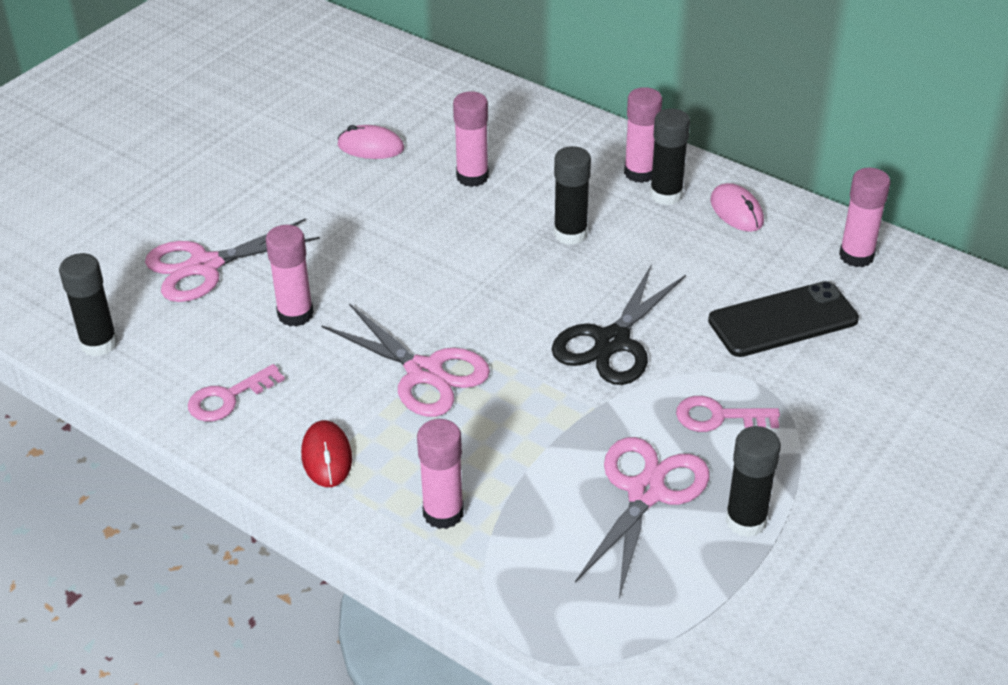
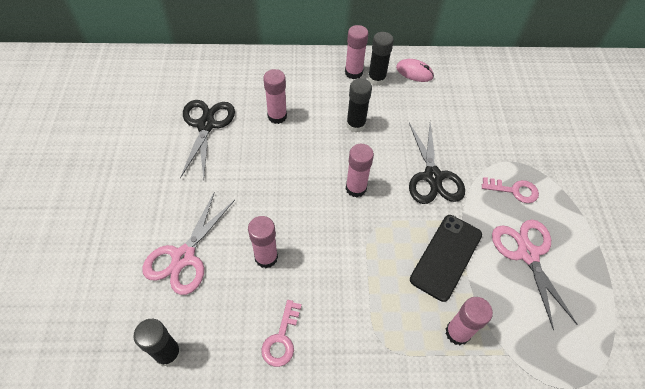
camera: 40 degrees left, 15 degrees up
red mouse [301,420,352,487] -> none
pink scissors [321,303,490,417] -> none
pink mouse [337,125,404,159] -> black scissors [180,100,235,180]
pink key [676,396,780,432] -> pink key turned 135 degrees counterclockwise [482,177,539,203]
black phone [708,281,859,357] -> black phone moved to [410,215,482,302]
black glue stick [725,426,781,537] -> none
pink glue stick [839,168,890,267] -> pink glue stick moved to [346,144,374,197]

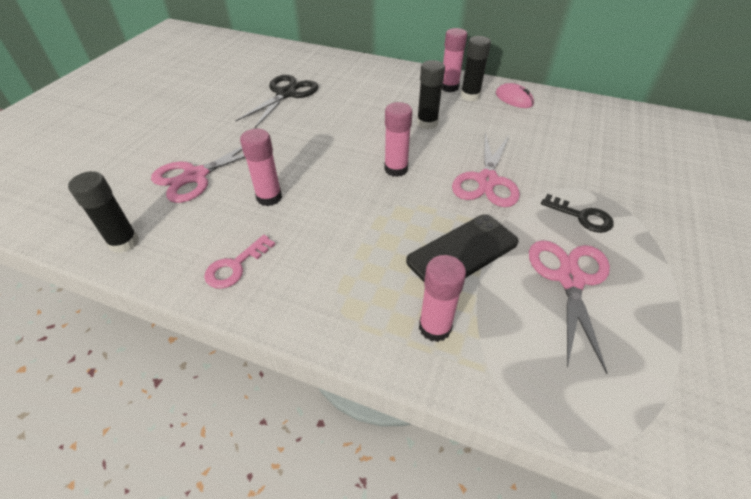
camera: 25 degrees right, 10 degrees down
pink glue stick [263,69,287,124] -> none
black scissors [409,122,465,204] -> pink scissors [452,133,520,207]
pink key [482,177,539,203] -> black key [541,194,614,233]

